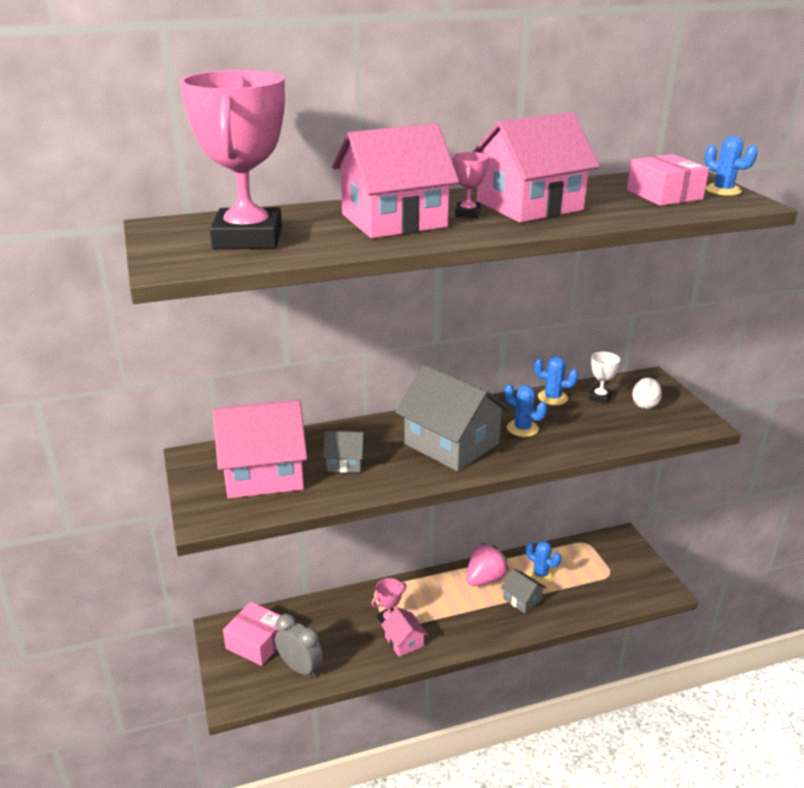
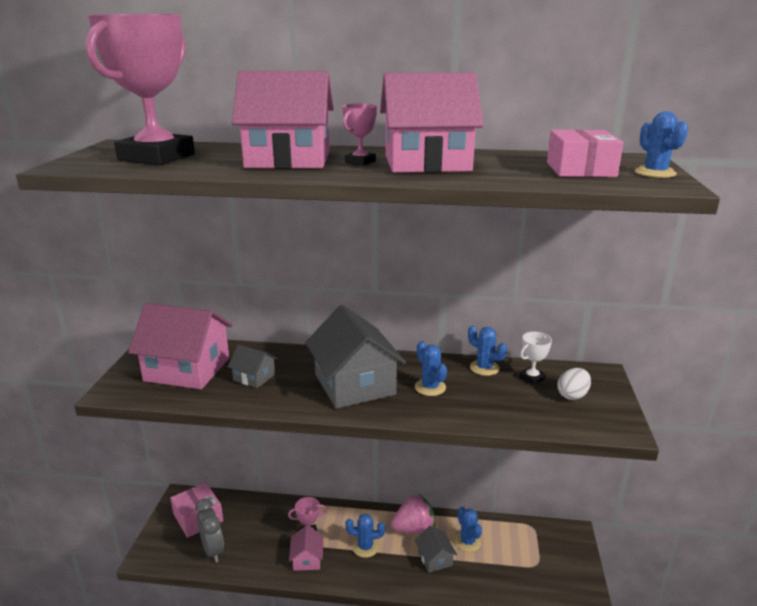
camera: 25 degrees right, 5 degrees down
none -> blue cactus [345,514,385,558]

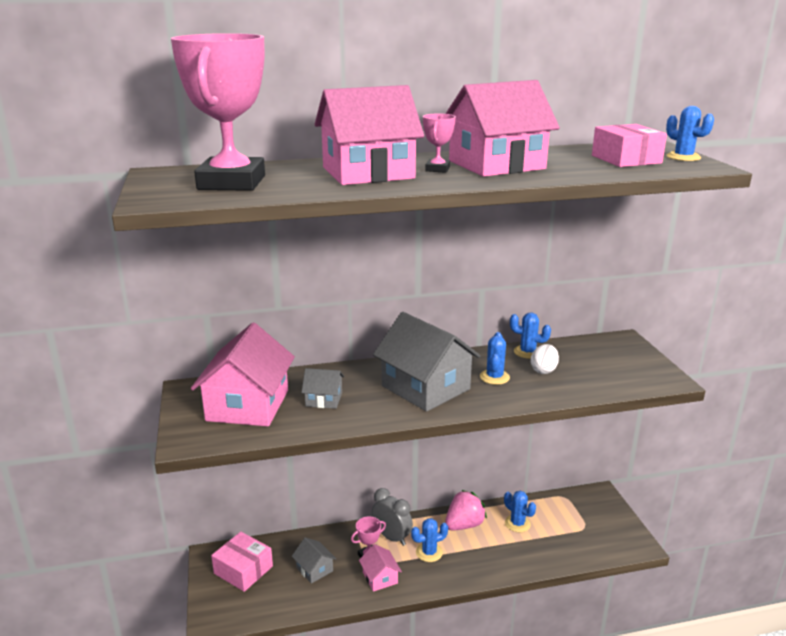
camera: 20 degrees left, 0 degrees up
pink house [128,303,233,389] -> pink house turned 75 degrees counterclockwise [191,323,295,427]
grey clock [195,498,224,563] -> grey clock moved to [372,488,413,546]
blue cactus [415,341,447,396] -> blue cactus turned 60 degrees clockwise [480,332,510,385]
grey house [415,526,457,573] -> grey house moved to [292,537,336,584]
white trophy [519,332,552,385] -> none
white egg [557,368,591,400] -> white egg moved to [531,344,559,374]

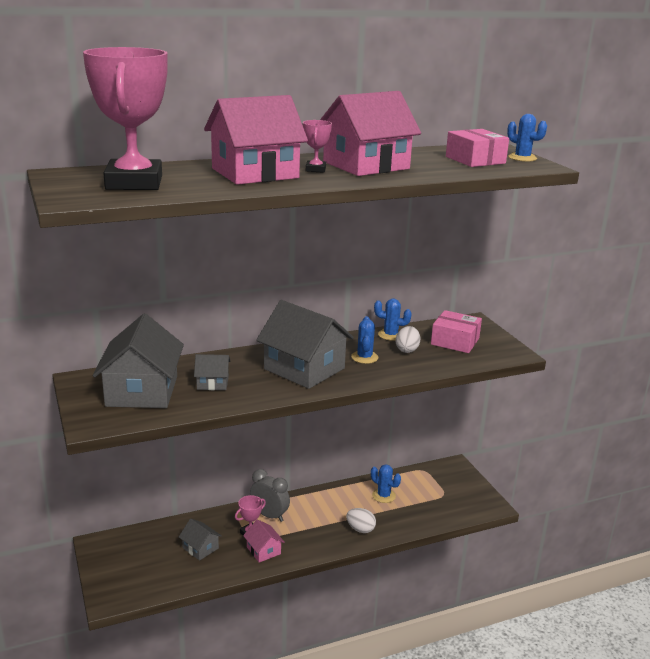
camera: 10 degrees left, 0 degrees up
pink house [191,323,295,427] -> grey house [93,314,184,408]
pink box [211,532,273,592] -> pink box moved to [431,310,482,353]
blue cactus [411,518,448,562] -> none
pink strawberry [445,490,487,530] -> none
none -> white egg [346,508,376,533]

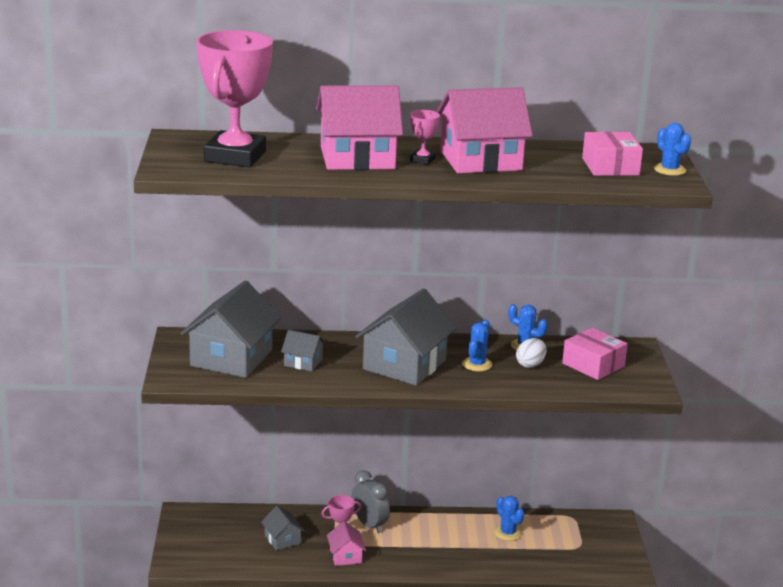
camera: 20 degrees right, 0 degrees up
grey house [256,300,354,389] -> grey house turned 60 degrees clockwise [355,289,457,385]
white egg [346,508,376,533] -> none

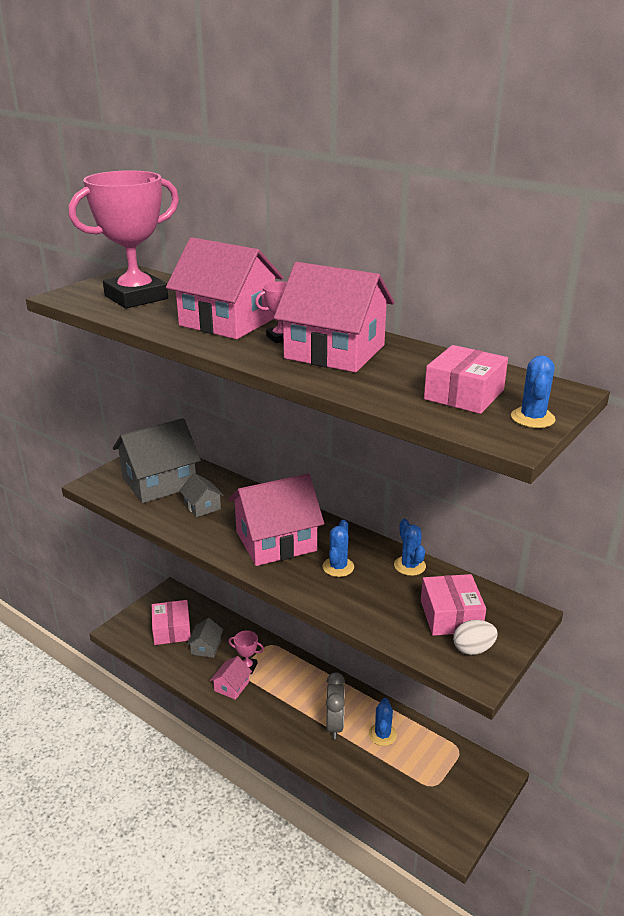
camera: 40 degrees right, 5 degrees up
grey clock [352,470,390,534] -> grey clock moved to [326,672,345,739]
grey house [355,289,457,385] -> pink house [228,474,324,566]
blue cactus [462,319,492,371] -> blue cactus turned 45 degrees counterclockwise [322,520,354,577]
white egg [516,338,546,368] -> white egg moved to [453,620,498,655]
none -> pink box [152,600,191,645]

